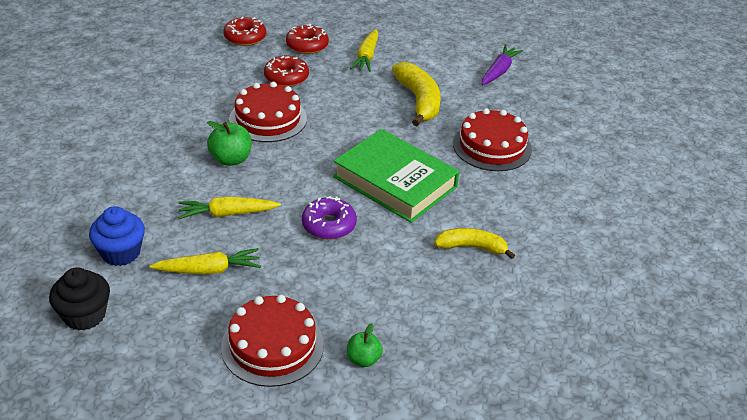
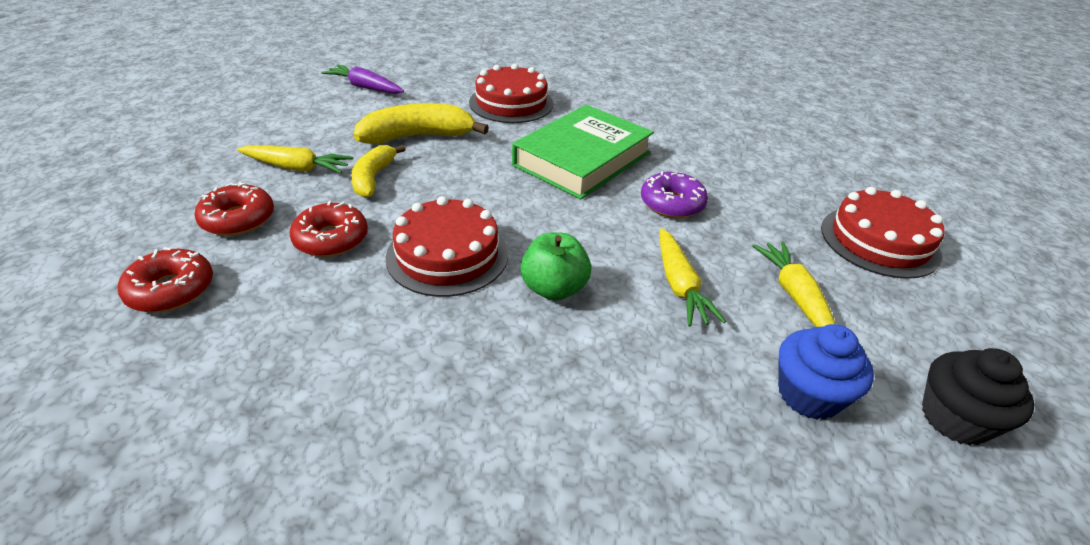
camera: 90 degrees left, 0 degrees up
green apple [347,323,383,367] -> none
yellow banana [434,228,515,259] -> yellow banana moved to [351,145,405,198]

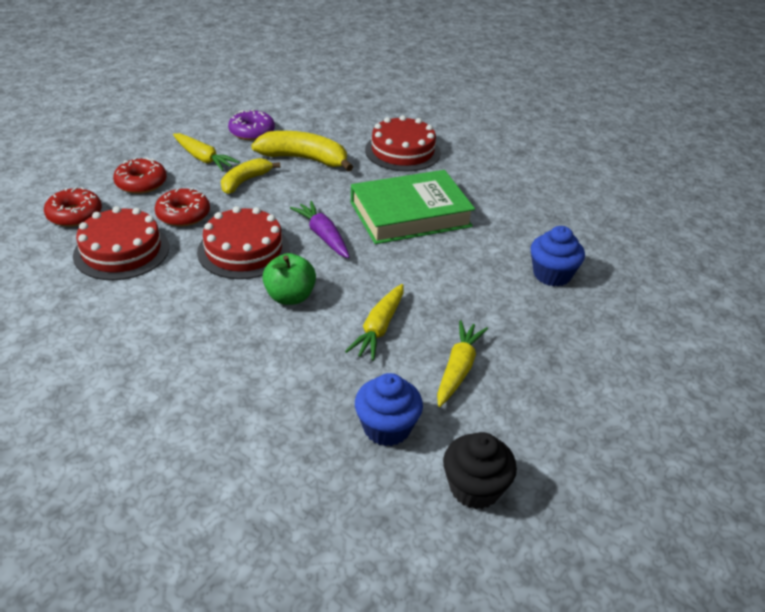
camera: 30 degrees right, 0 degrees up
purple carrot [322,65,404,94] -> purple carrot moved to [290,201,349,258]
purple donut [641,171,708,218] -> purple donut moved to [228,109,275,140]
red cake [821,187,944,279] -> red cake moved to [73,206,169,280]
none -> blue cupcake [530,226,585,287]

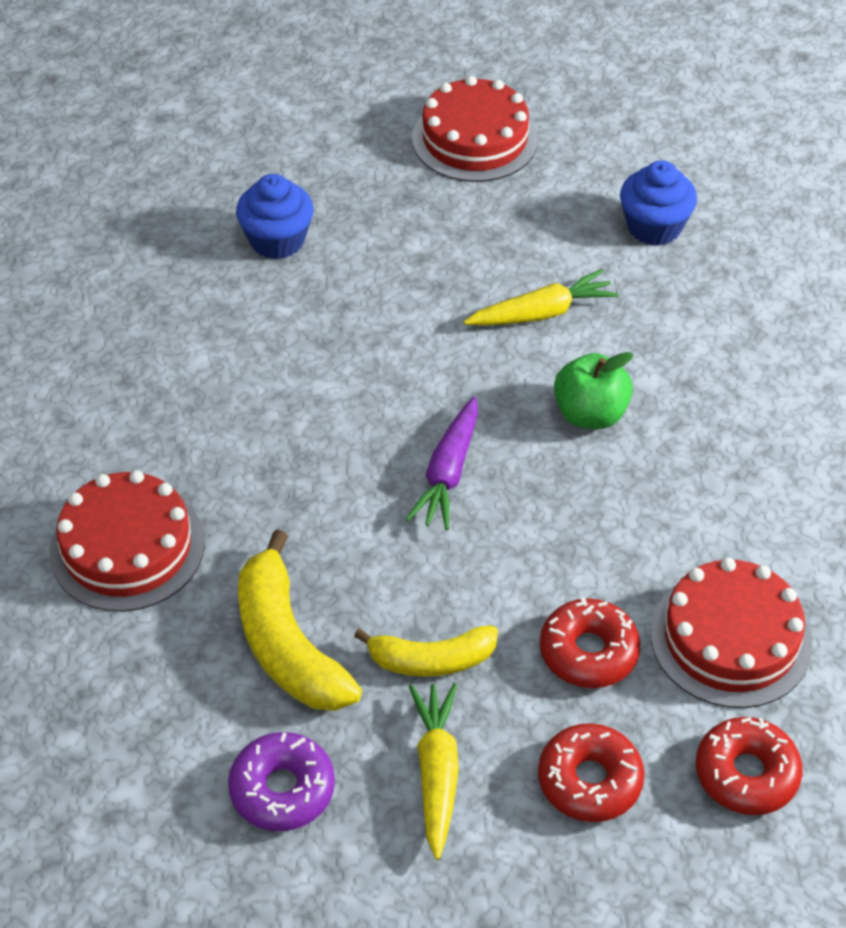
camera: 130 degrees left, 10 degrees up
red cake [197,206,290,279] -> red cake moved to [412,76,538,182]
green book [351,170,475,244] -> none
yellow carrot [437,320,488,407] -> none
black cupcake [443,432,517,509] -> none

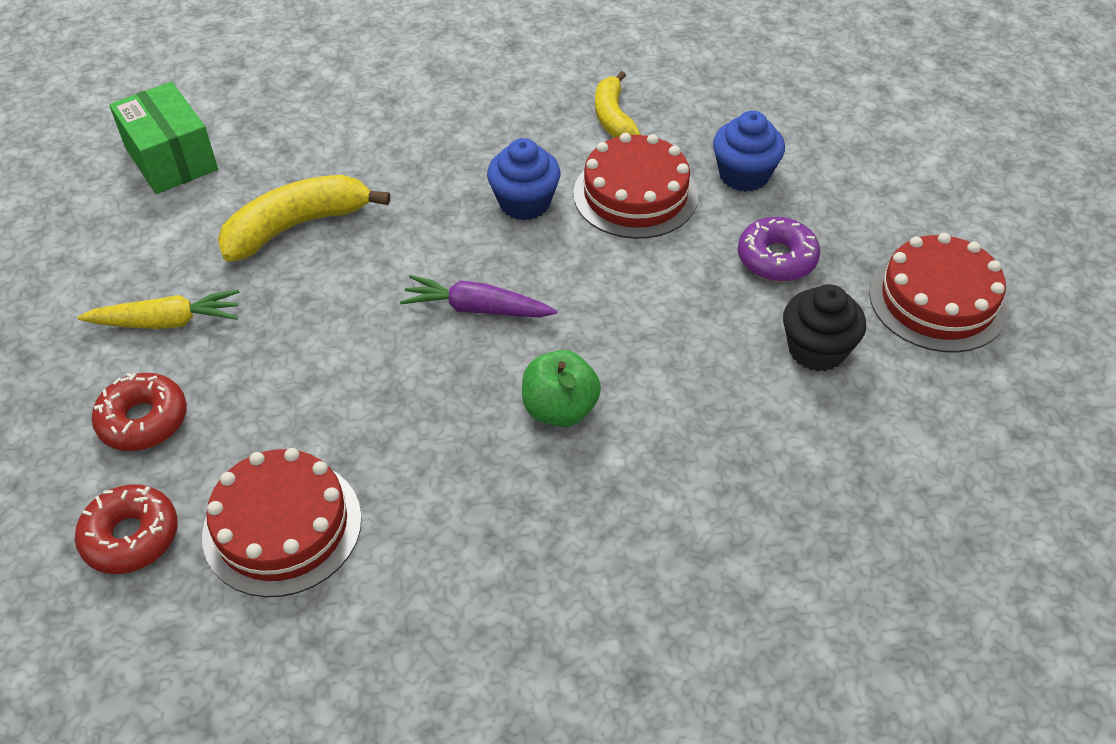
camera: 85 degrees right, 0 degrees up
red cake [49,470,205,612] -> red cake moved to [573,133,698,239]
purple donut [228,732,335,831] -> purple donut moved to [738,217,820,282]
yellow banana [354,626,498,677] -> yellow banana moved to [595,71,641,138]
yellow carrot [464,269,619,326] -> none
red donut [540,597,641,688] -> none
blue cupcake [620,160,697,246] -> blue cupcake moved to [487,138,561,220]
none -> green box [109,82,218,194]
none -> black cupcake [783,284,866,372]

